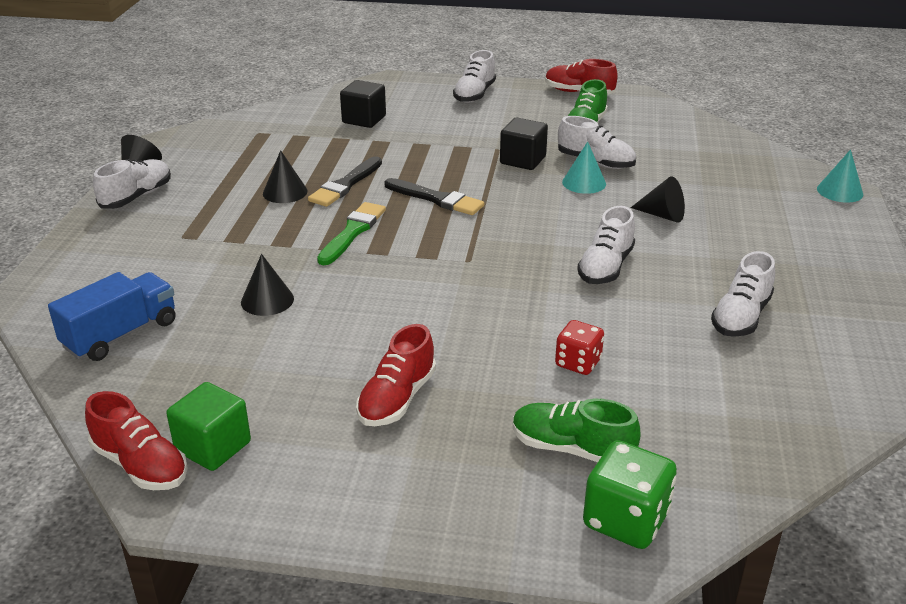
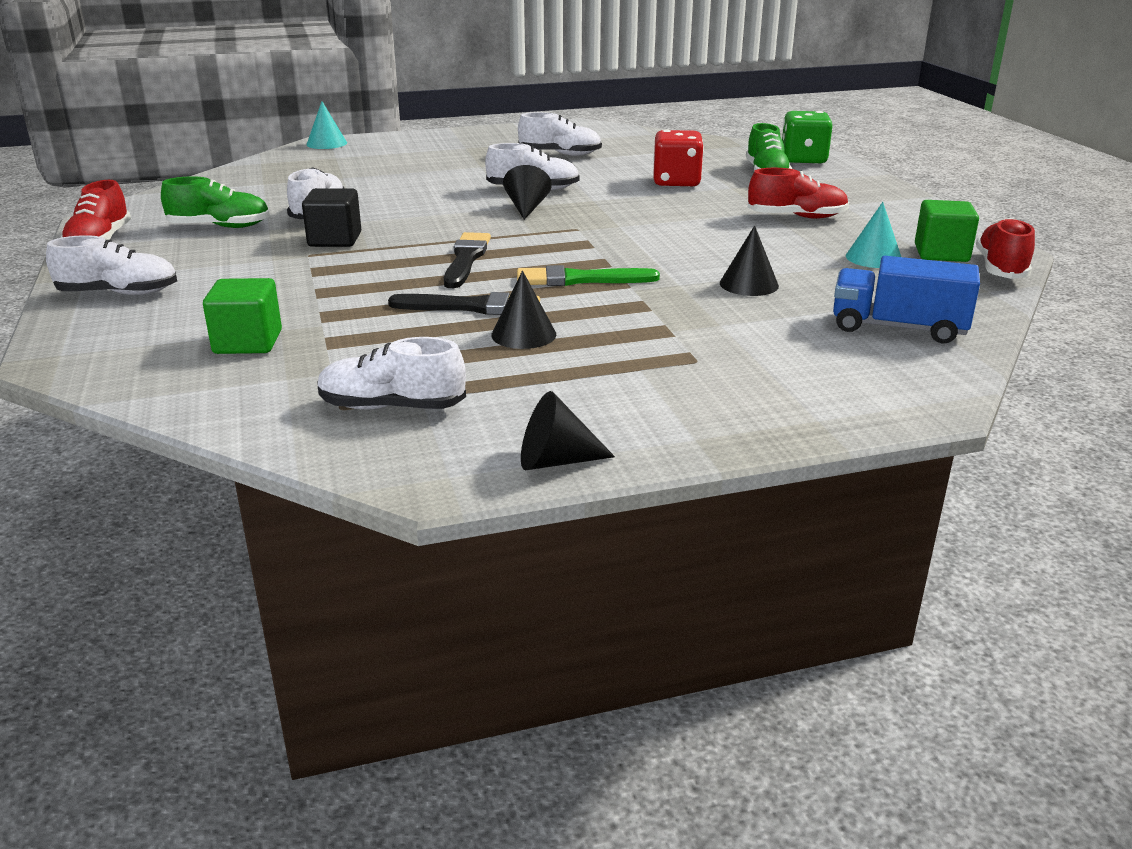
camera: 115 degrees left, 5 degrees down
white shoe [93,159,171,209] -> white shoe moved to [317,337,466,409]
black cube [340,80,386,128] -> green cube [203,278,282,354]
red dice [555,320,604,375] -> red dice [653,130,704,187], size x1.54
turquoise cone [562,141,606,194] -> turquoise cone moved to [846,202,901,268]
black cone [631,176,685,223] -> black cone moved to [503,165,552,220]

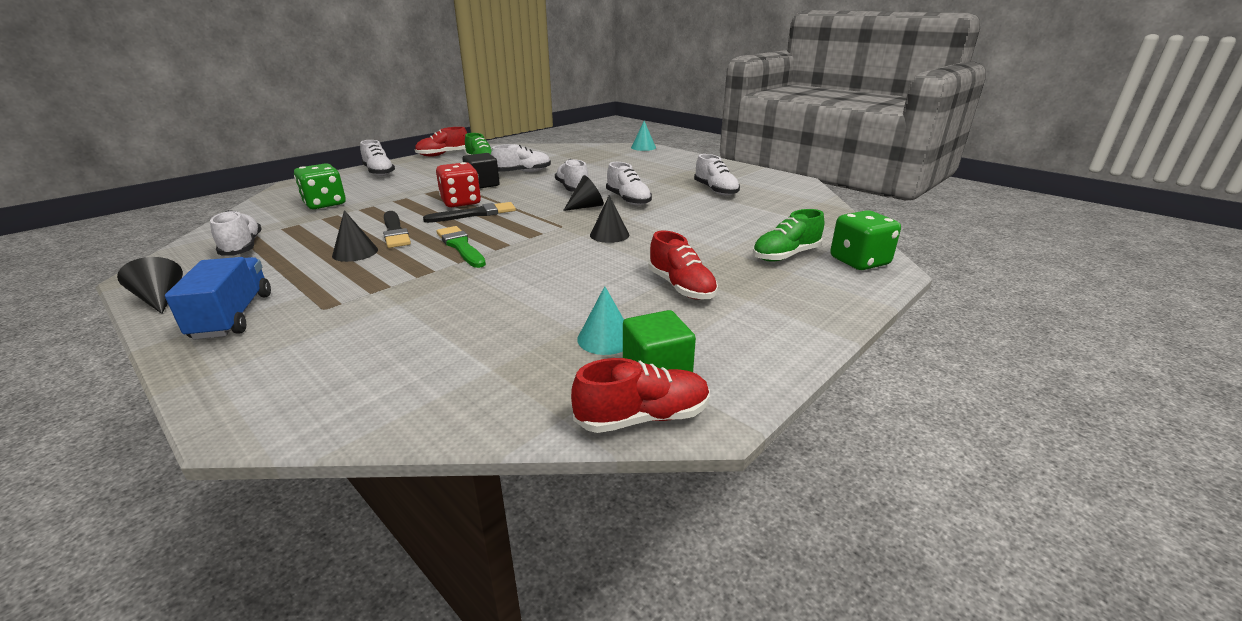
camera: 60 degrees right, 0 degrees up
green cube [203,278,282,354] -> green dice [294,163,346,209]
red dice [653,130,704,187] -> red dice moved to [436,162,481,207]
black cone [719,225,779,296] -> black cone moved to [590,195,629,243]
blue truck [833,256,980,343] -> blue truck moved to [165,257,271,340]
none -> white shoe [555,159,588,192]

